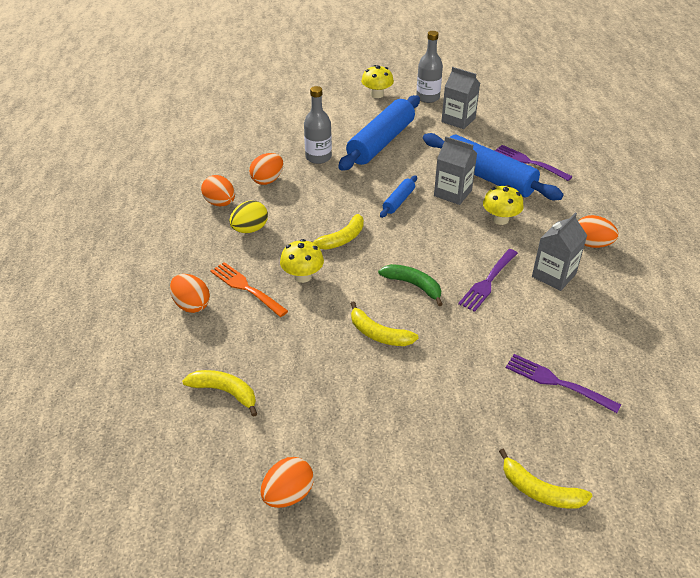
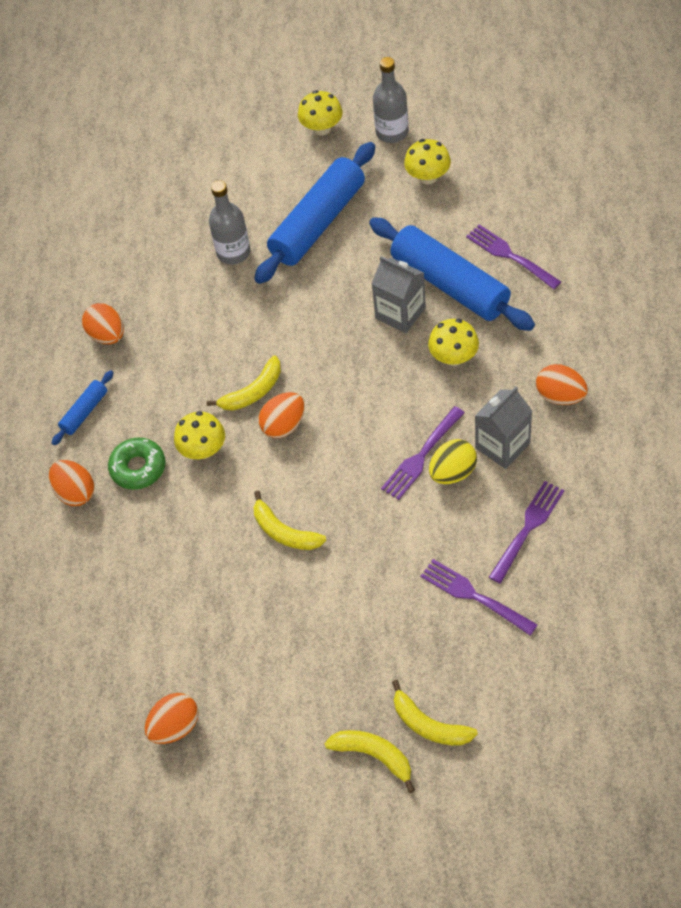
camera: 10 degrees right, 15 degrees up
yellow banana [182,370,257,417] -> yellow banana moved to [324,730,415,793]
orange fork [210,262,288,317] -> green donut [108,437,166,490]
yellow egg [229,200,268,233] -> yellow egg moved to [429,439,477,484]
orange egg [249,153,283,185] -> orange egg moved to [259,392,304,438]
green banana [378,264,443,306] -> none
blue rolling pin [380,175,417,218] -> blue rolling pin moved to [52,370,114,445]
grey carton [441,67,480,129] -> yellow mushroom [404,139,451,184]
none -> purple fork [489,481,565,583]

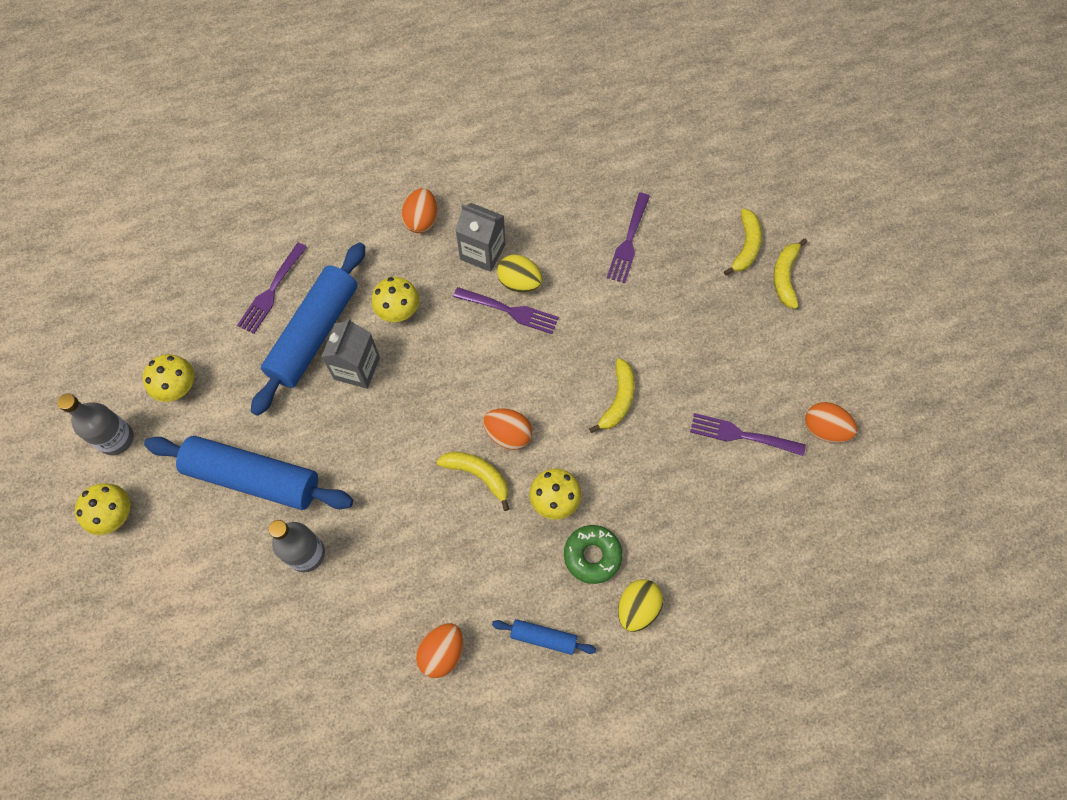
camera: 115 degrees left, 10 degrees up
orange egg [49,460,94,506] -> yellow egg [618,579,663,632]
purple fork [489,481,565,583] -> purple fork moved to [690,413,806,456]

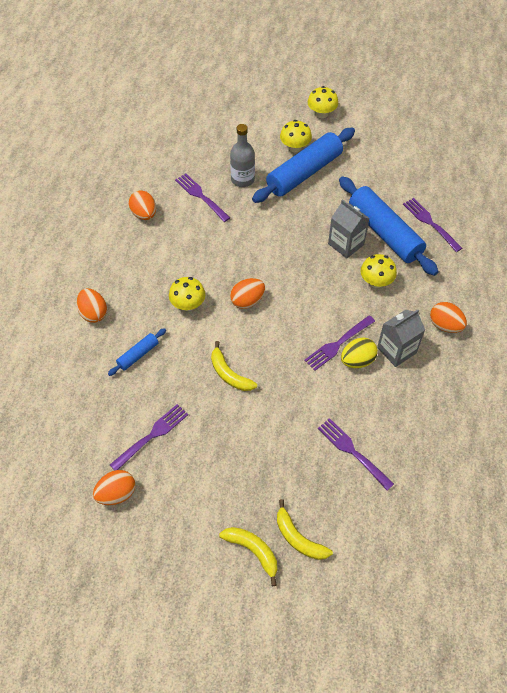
camera: 120 degrees right, 10 degrees down
grey bottle [58,394,134,456] -> none
yellow mushroom [143,354,194,402] -> yellow mushroom moved to [280,120,312,152]
yellow banana [436,452,509,511] -> none
blue rolling pin [492,619,596,655] -> blue rolling pin moved to [108,328,166,376]
green donut [564,525,623,584] -> none
yellow egg [618,579,663,632] -> orange egg [77,288,107,323]
none -> purple fork [175,174,230,222]

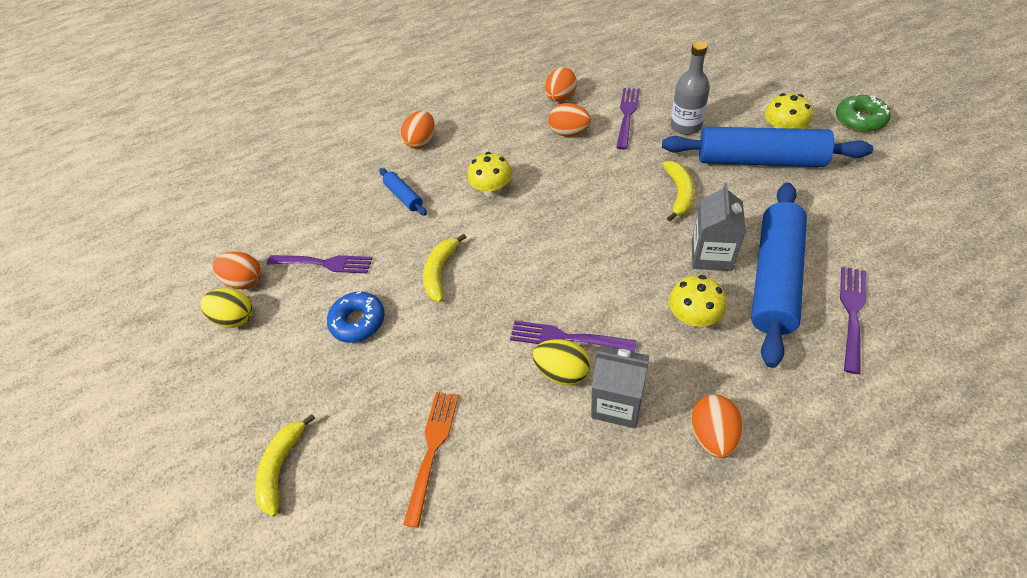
camera: 60 degrees right, 5 degrees down
blue rolling pin [108,328,166,376] -> blue rolling pin turned 45 degrees clockwise [379,168,427,216]
yellow banana [219,527,277,586] -> yellow banana moved to [663,161,695,221]
orange egg [230,278,265,309] -> orange egg moved to [548,103,591,136]
yellow mushroom [308,86,338,118] -> green donut [836,94,891,132]
purple fork [318,418,394,490] -> orange fork [403,392,459,528]
none -> yellow egg [200,288,253,328]
none -> blue donut [327,291,385,343]

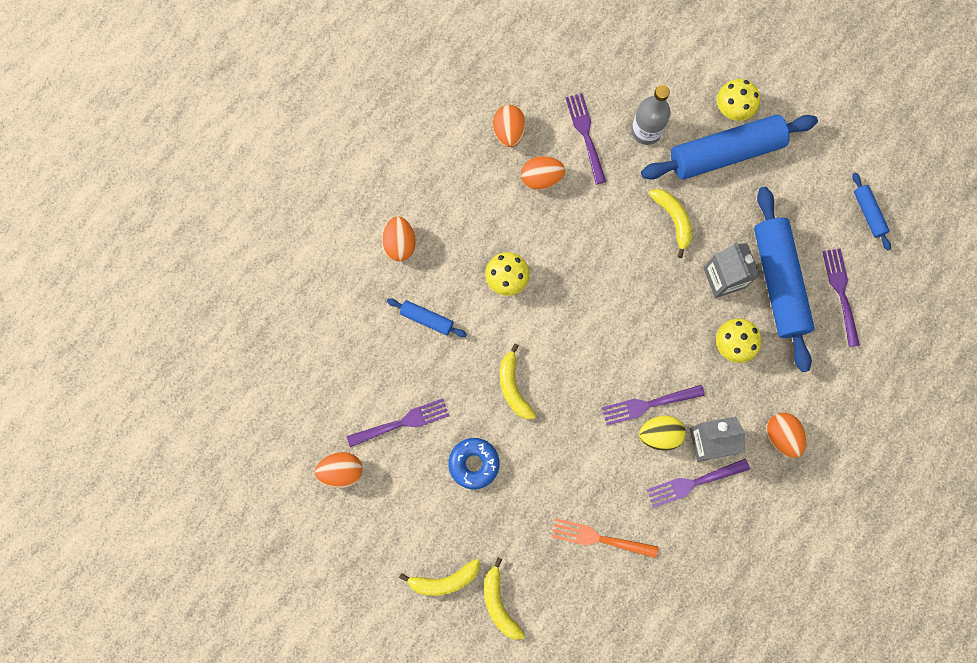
camera: 35 degrees left, 25 degrees up
yellow egg [200,288,253,328] -> none
orange fork [403,392,459,528] -> orange fork turned 60 degrees counterclockwise [551,518,658,558]
green donut [836,94,891,132] -> none
none -> yellow banana [399,559,480,596]
none -> purple fork [647,458,750,508]
none -> blue rolling pin [852,172,891,250]

